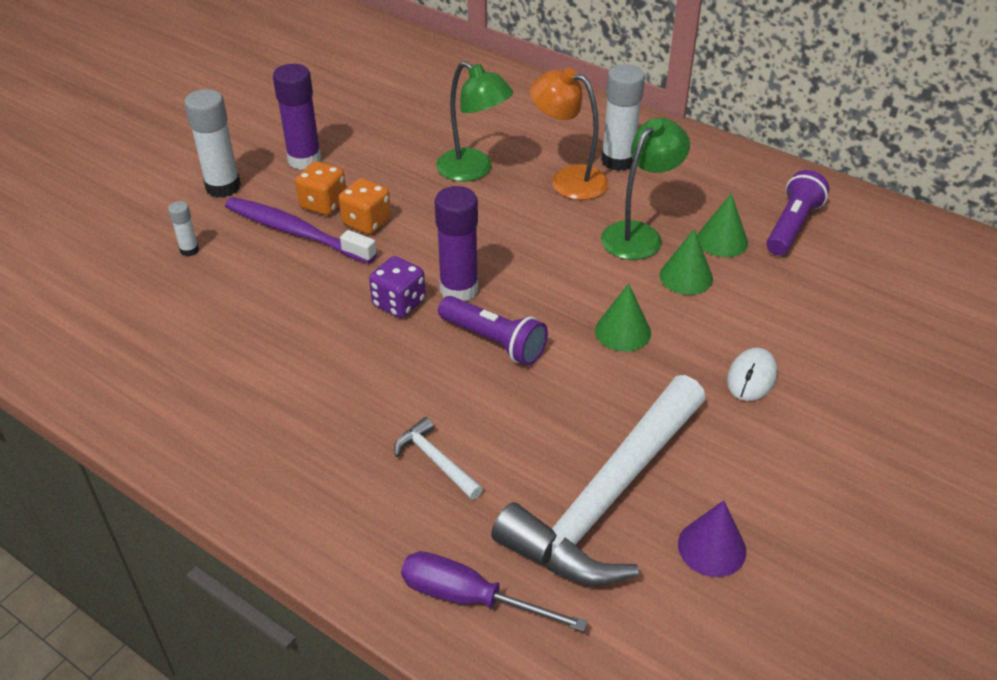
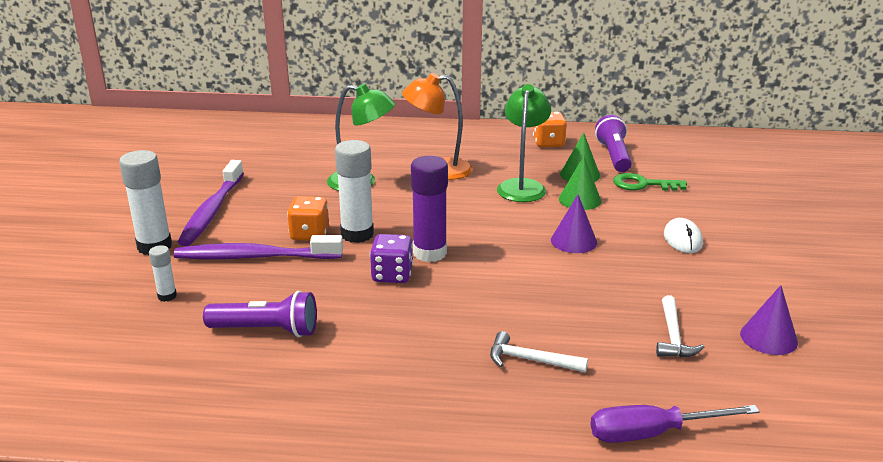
camera: 30 degrees left, 15 degrees down
purple glue stick [273,64,322,170] -> purple toothbrush [178,160,244,246]
orange dice [295,161,346,215] -> orange dice moved to [533,112,567,147]
purple flashlight [438,296,548,366] -> purple flashlight moved to [203,291,317,337]
white hammer [491,375,706,586] -> white hammer [656,295,704,358], size x0.40
green cone [595,283,651,352] -> purple cone [551,195,597,253]
white glue stick [601,64,645,171] -> white glue stick moved to [335,140,374,243]
none -> green key [613,173,687,191]

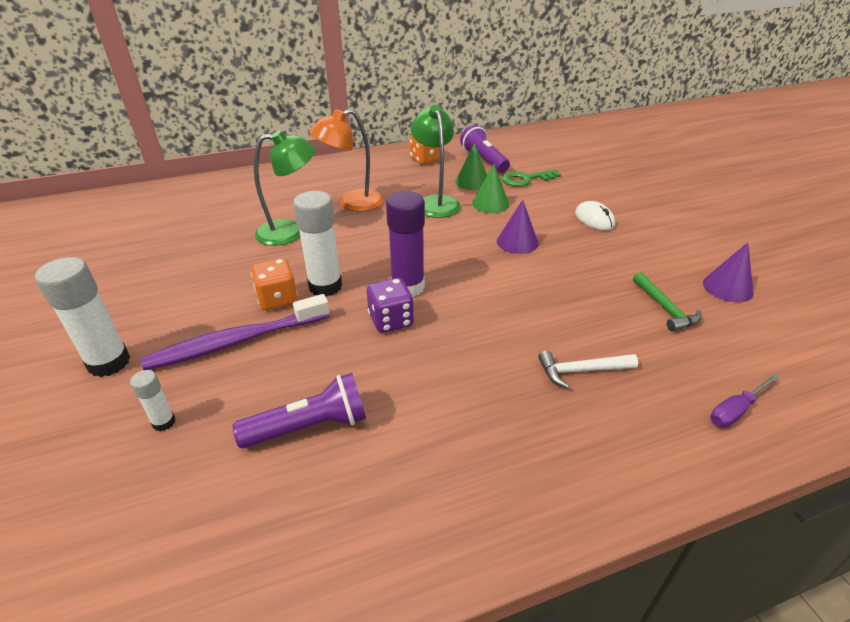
camera: 25 degrees left, 10 degrees up
purple toothbrush [178,160,244,246] -> none
purple screwdriver [591,405,760,443] -> purple screwdriver [710,374,779,428], size x0.65
white hammer [656,295,704,358] -> green hammer [633,272,702,332]

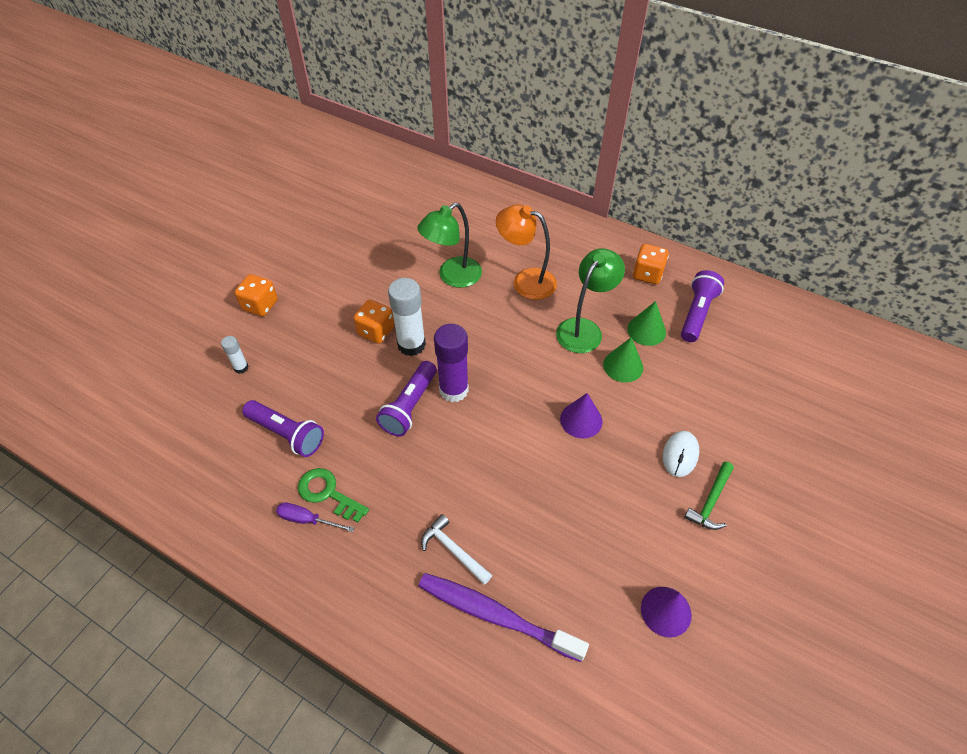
camera: 50 degrees right, 15 degrees up
white glue stick [35,257,130,377] -> orange dice [235,274,278,316]
purple toothbrush [141,294,330,370] -> purple toothbrush moved to [418,573,589,662]
green lamp [254,130,315,246] -> green lamp turned 105 degrees clockwise [417,203,482,288]
purple dice [367,278,414,333] -> purple flashlight [376,361,437,436]
green key [502,169,561,187] -> green key moved to [298,468,369,523]
green hammer [633,272,702,332] -> green hammer moved to [684,462,734,530]
purple screwdriver [710,374,779,428] -> purple screwdriver moved to [276,502,354,532]

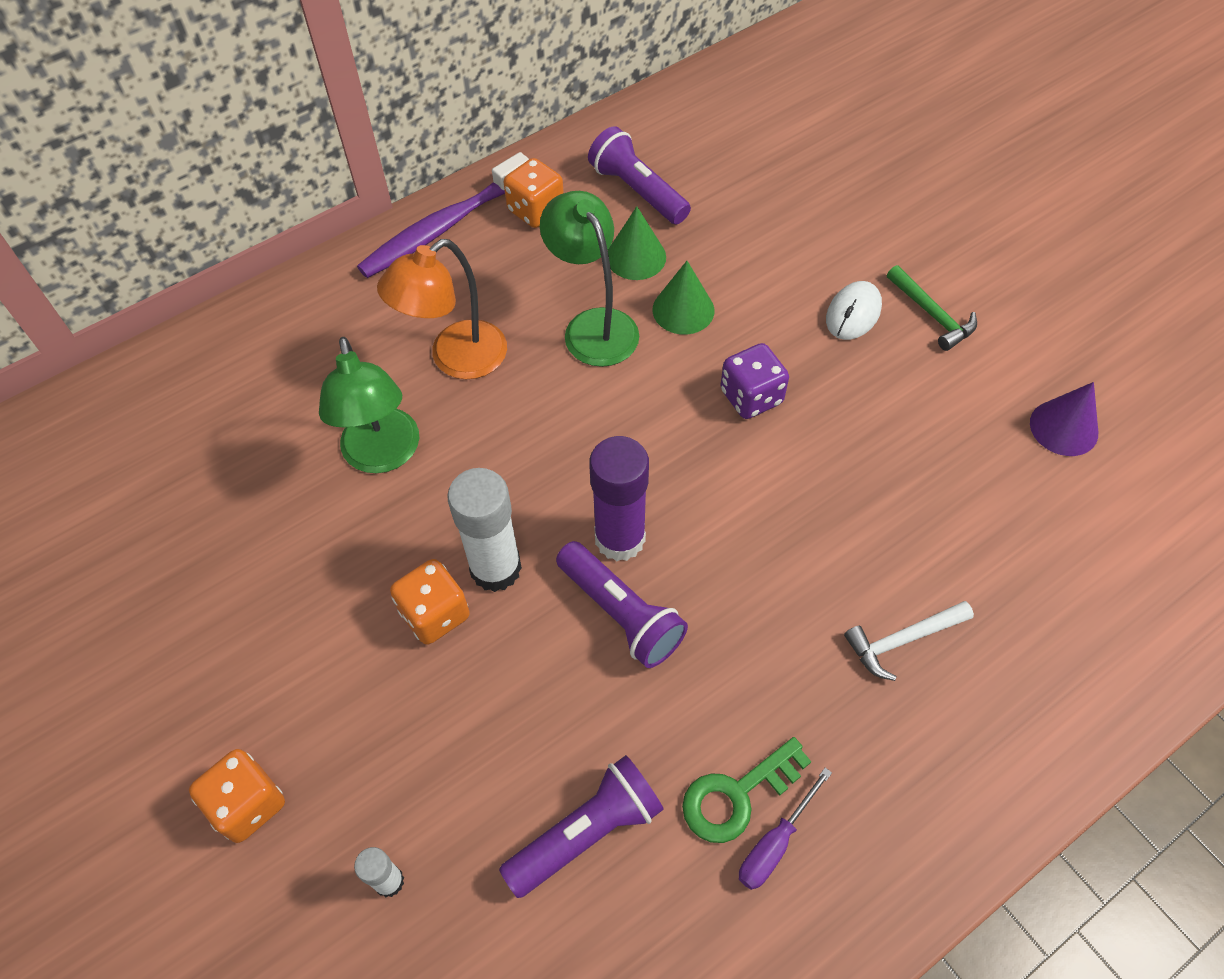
camera: 65 degrees left, 5 degrees up
purple toothbrush [418,573,589,662] -> purple toothbrush moved to [357,152,529,278]
purple cone [560,393,602,439] -> purple dice [720,343,789,419]
white mouse [663,431,699,477] -> white mouse turned 75 degrees clockwise [826,281,882,340]

